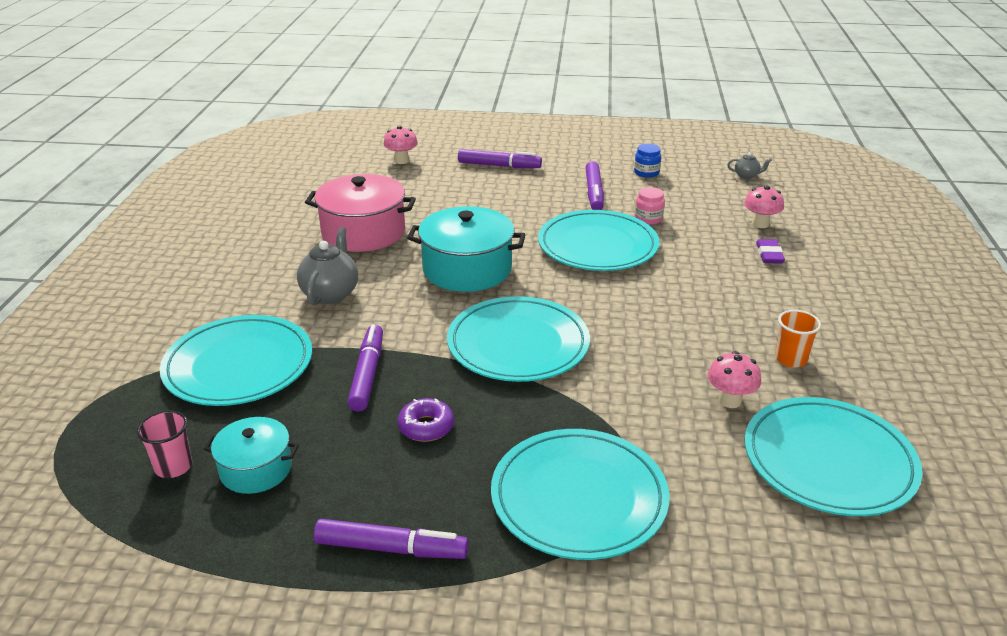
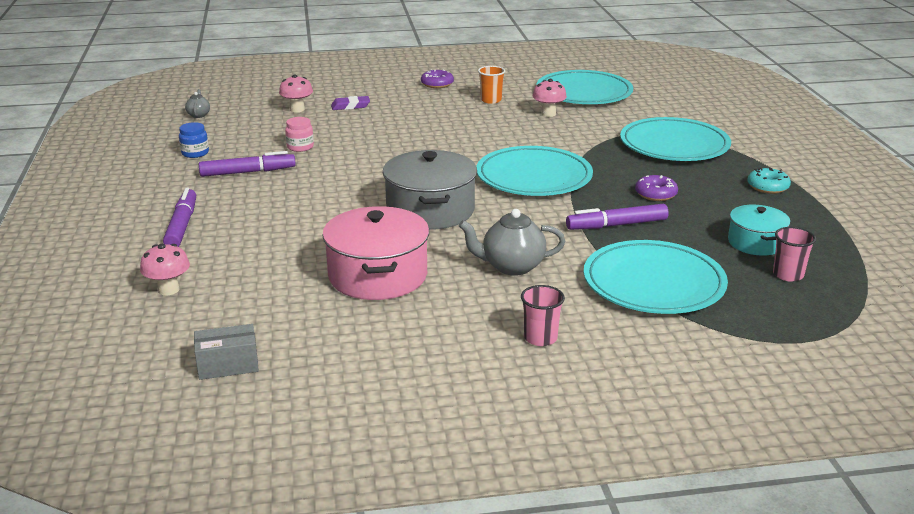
camera: 105 degrees left, 5 degrees down
purple marker [314,519,469,559] -> turquoise donut [747,168,791,194]
turquoise pot [407,206,526,292] -> grey pot [383,150,477,230]
turquoise plate [538,210,659,271] -> none
none -> grey box [194,324,259,380]
none -> purple donut [421,69,454,88]
none -> pink cup [521,285,565,346]

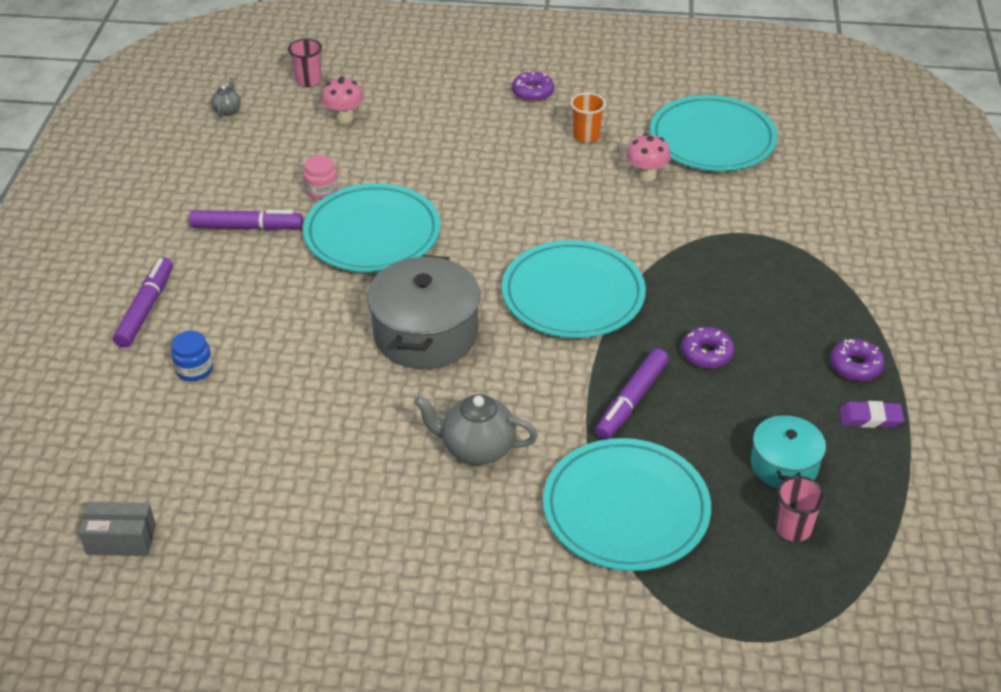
camera: 15 degrees right, 15 degrees up
pink mushroom [140,244,190,295] -> none
blue jar [179,122,209,158] -> blue jar moved to [171,331,213,381]
pink pot [322,206,429,300] -> none
purple eraser [331,96,370,110] -> purple eraser moved to [839,401,904,428]
pink cup [521,285,565,346] -> pink cup moved to [288,39,322,87]
purple marker [566,204,669,230] -> purple marker turned 60 degrees counterclockwise [595,348,669,440]
turquoise plate [620,117,731,161] -> turquoise plate moved to [303,183,441,272]
turquoise donut [747,168,791,194] -> purple donut [830,339,885,381]

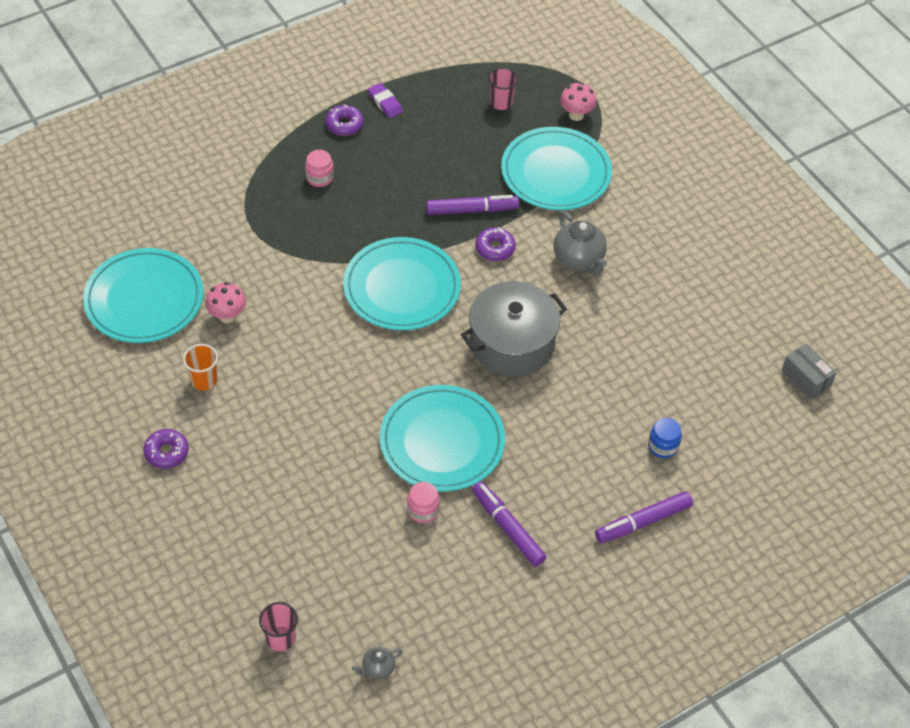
camera: 130 degrees left, 10 degrees up
pink mushroom [322,77,364,123] -> pink mushroom moved to [560,82,596,121]
purple donut [681,327,734,368] -> purple donut moved to [475,227,516,261]
turquoise pot [751,413,826,489] -> none
none -> pink jar [305,150,334,187]

